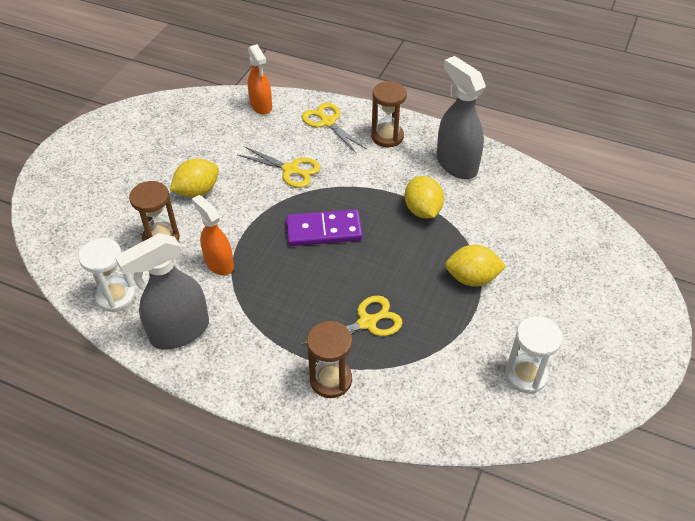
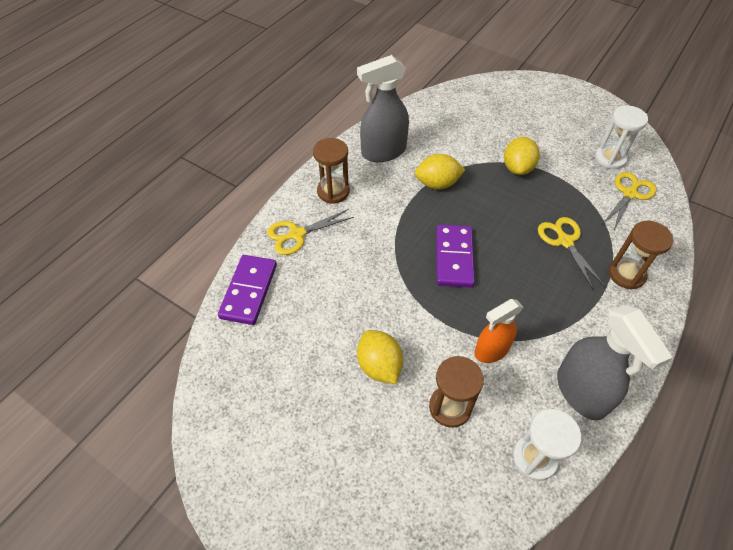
camera: 80 degrees left, 5 degrees up
yellow scissors [238,146,321,188] -> yellow scissors moved to [602,172,656,230]
orange spray bottle [248,44,272,115] -> purple domino [218,255,277,325]

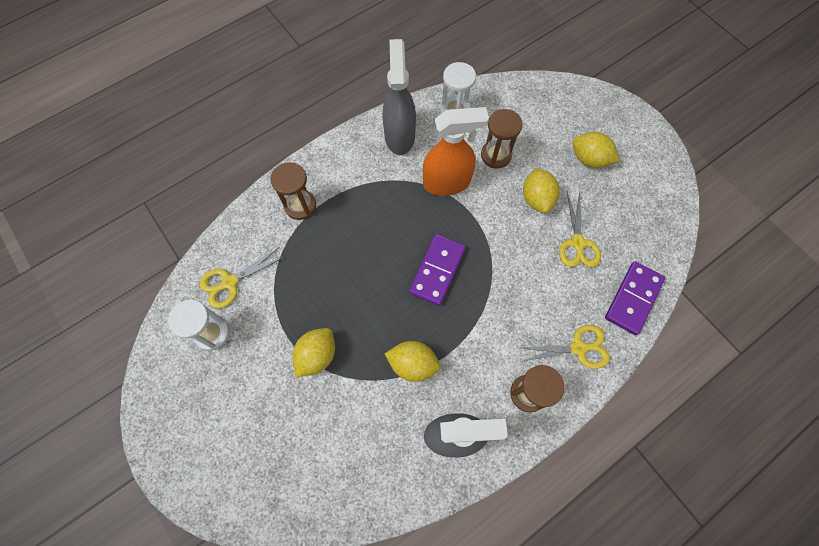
camera: 160 degrees left, 15 degrees up
orange spray bottle [474,299,524,363] -> orange spray bottle [423,107,489,196], size x1.54
yellow scissors [538,217,606,290] -> yellow scissors moved to [559,191,601,267]
none -> yellow lemon [573,132,619,168]

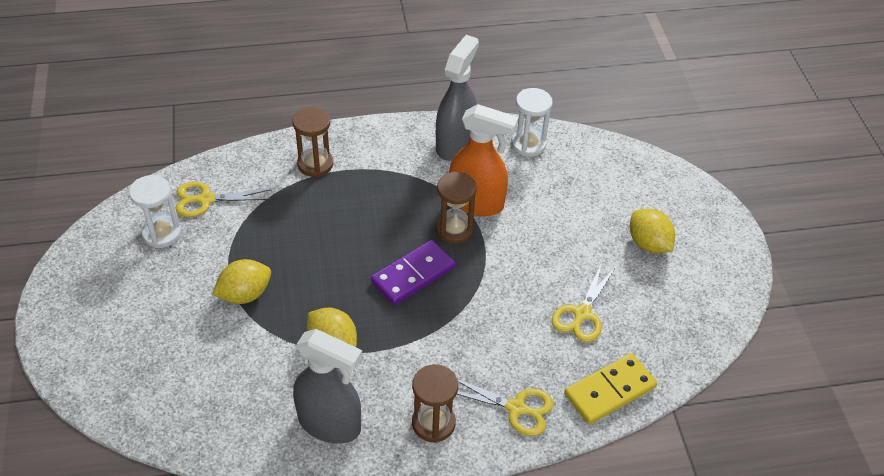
camera: 25 degrees right, 20 degrees down
brown hourglass [481,109,523,169] -> brown hourglass moved to [436,171,477,244]
yellow lemon [523,168,560,213] -> none
purple domino [605,261,665,335] -> yellow domino [564,353,657,424]

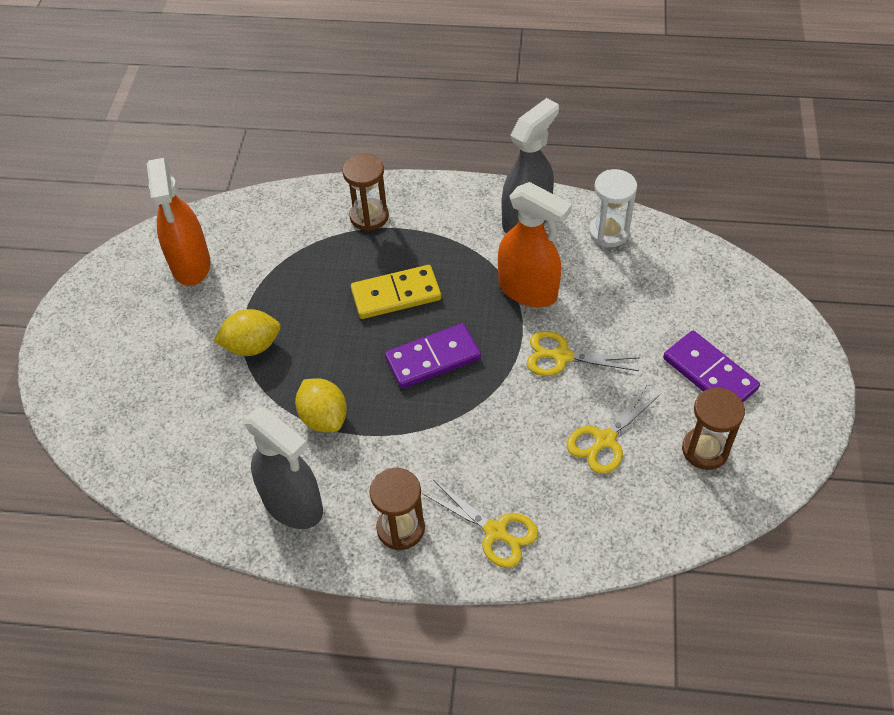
camera: 20 degrees right, 5 degrees up
white hourglass [129,175,181,248] -> orange spray bottle [147,158,210,286]
yellow scissors [175,181,271,217] -> yellow scissors moved to [527,331,639,376]
brown hourglass [436,171,477,244] -> brown hourglass moved to [682,387,745,470]
yellow domino [564,353,657,424] -> yellow domino moved to [351,265,441,319]
yellow lemon [630,209,675,253] -> purple domino [663,331,760,402]

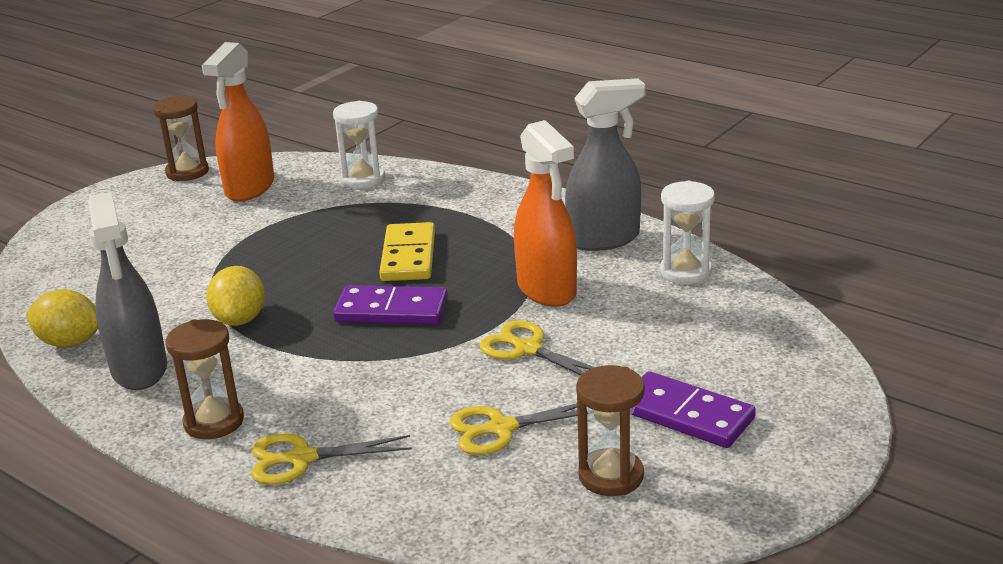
camera: 30 degrees right, 25 degrees down
yellow lemon [213,309,281,356] -> yellow lemon moved to [26,289,98,348]
brown hourglass [343,154,389,231] -> brown hourglass moved to [153,96,209,181]
yellow domino [351,265,441,319] -> yellow domino turned 75 degrees clockwise [379,222,435,281]
yellow scissors [422,480,538,568] -> yellow scissors turned 105 degrees clockwise [251,433,412,485]
purple domino [663,331,760,402] -> purple domino turned 45 degrees counterclockwise [632,371,756,448]
none -> white hourglass [333,101,385,189]

